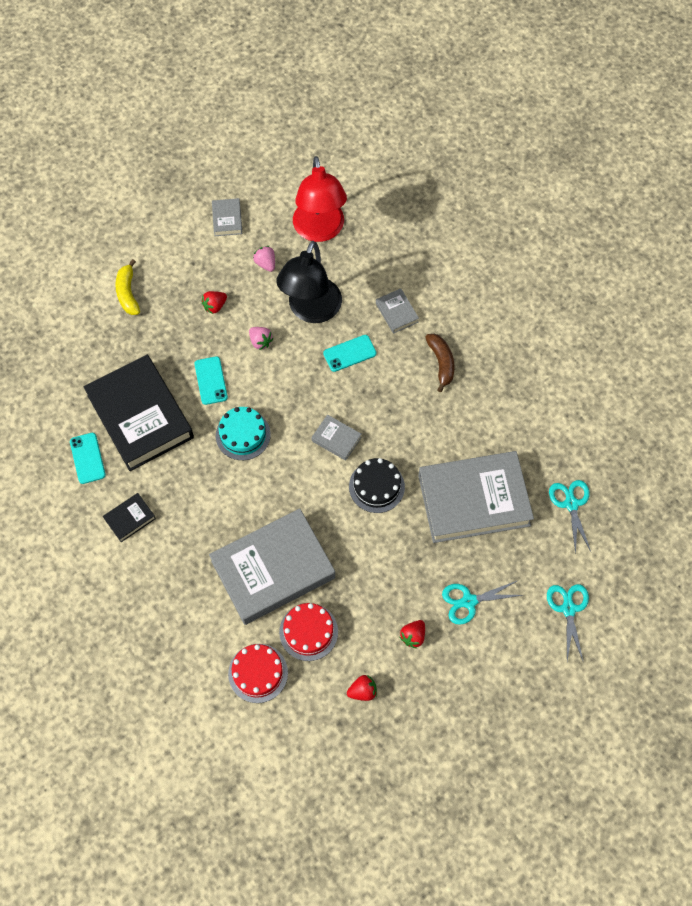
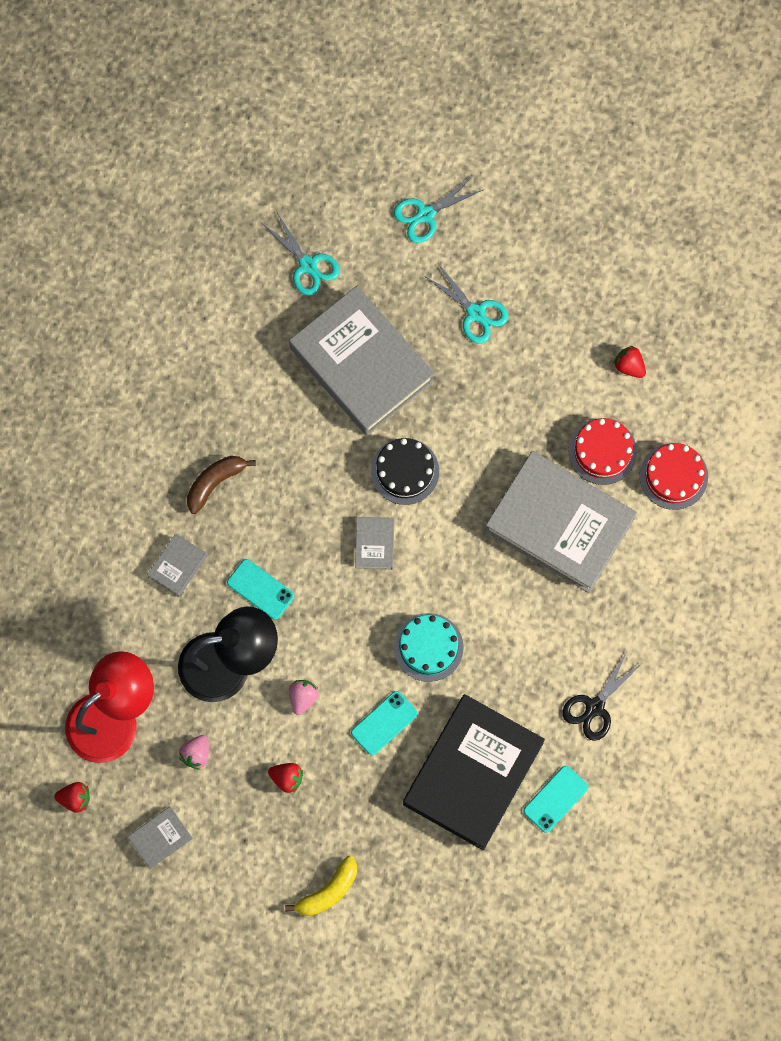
camera: 120 degrees left, 10 degrees up
black book [103,493,156,542] -> black scissors [562,653,642,741]
red strawberry [399,620,425,649] -> red strawberry moved to [54,782,90,813]
turquoise scissors [549,480,591,554] -> turquoise scissors turned 90 degrees counterclockwise [263,213,340,296]

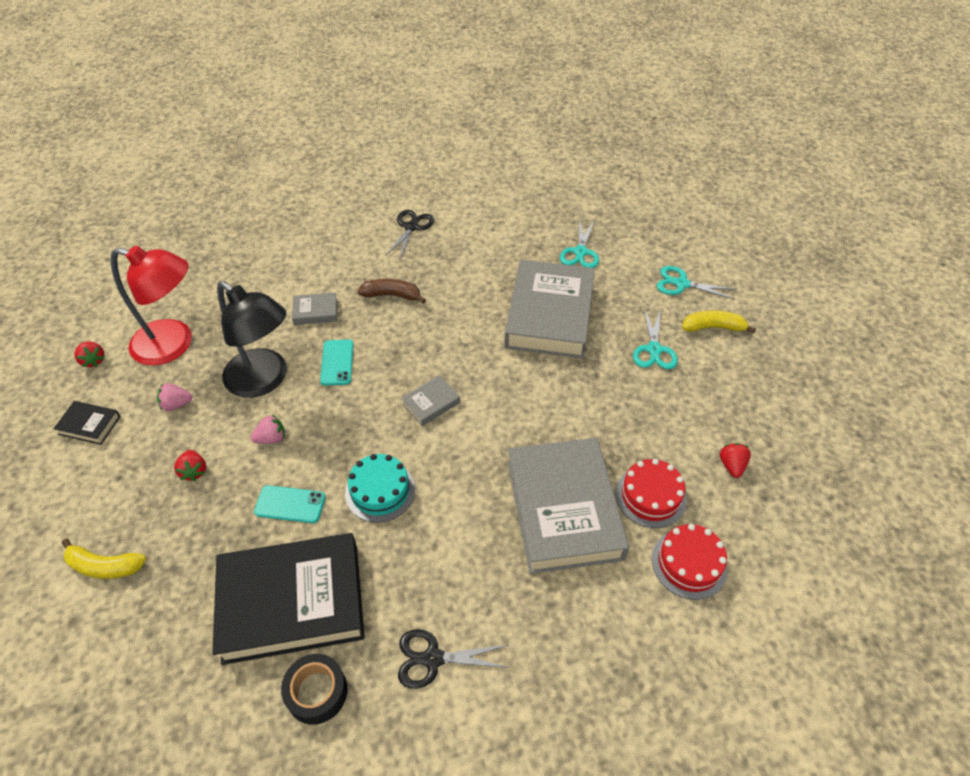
camera: 50 degrees right, 25 degrees down
grey book [127,806,193,869] -> black book [54,401,121,445]
black cake [371,438,439,505] -> none
turquoise phone [523,766,588,833] -> black tape [281,654,347,725]
none -> black scissors [385,210,434,259]
none -> yellow banana [682,310,756,334]

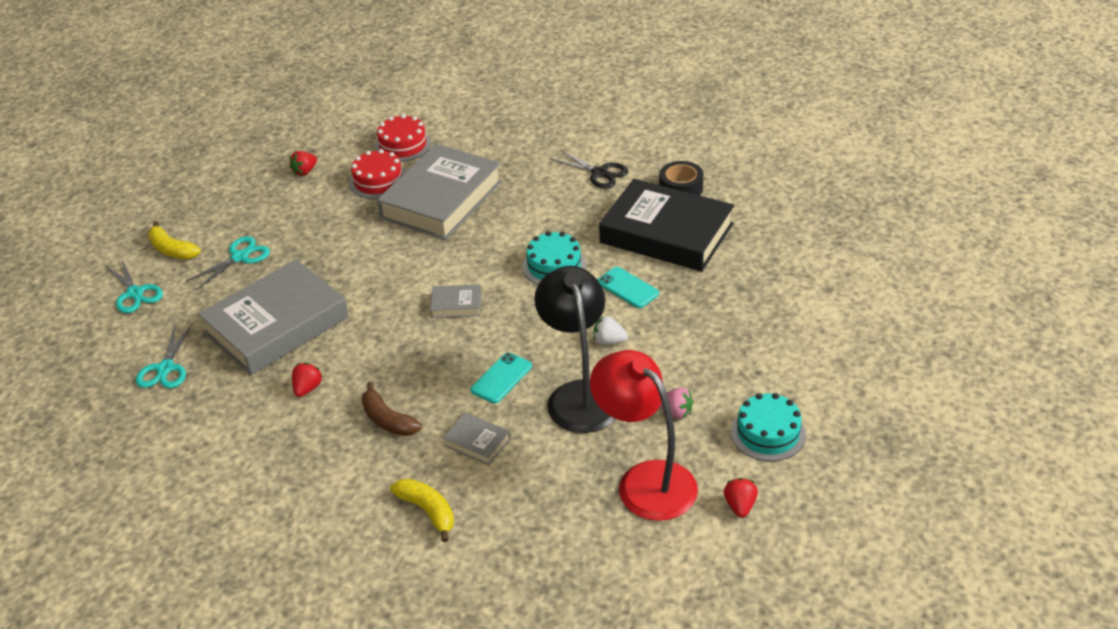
camera: 140 degrees left, 10 degrees down
black book [54,401,121,445] -> turquoise cake [731,393,806,461]
yellow banana [62,538,146,579] -> yellow banana moved to [390,479,454,542]
red strawberry [174,450,206,481] -> red strawberry moved to [292,362,322,397]
pink strawberry [251,415,285,444] -> white strawberry [594,315,628,345]
black scissors [385,210,434,259] -> none
turquoise scissors [560,221,599,268] -> turquoise scissors turned 135 degrees clockwise [136,323,193,388]

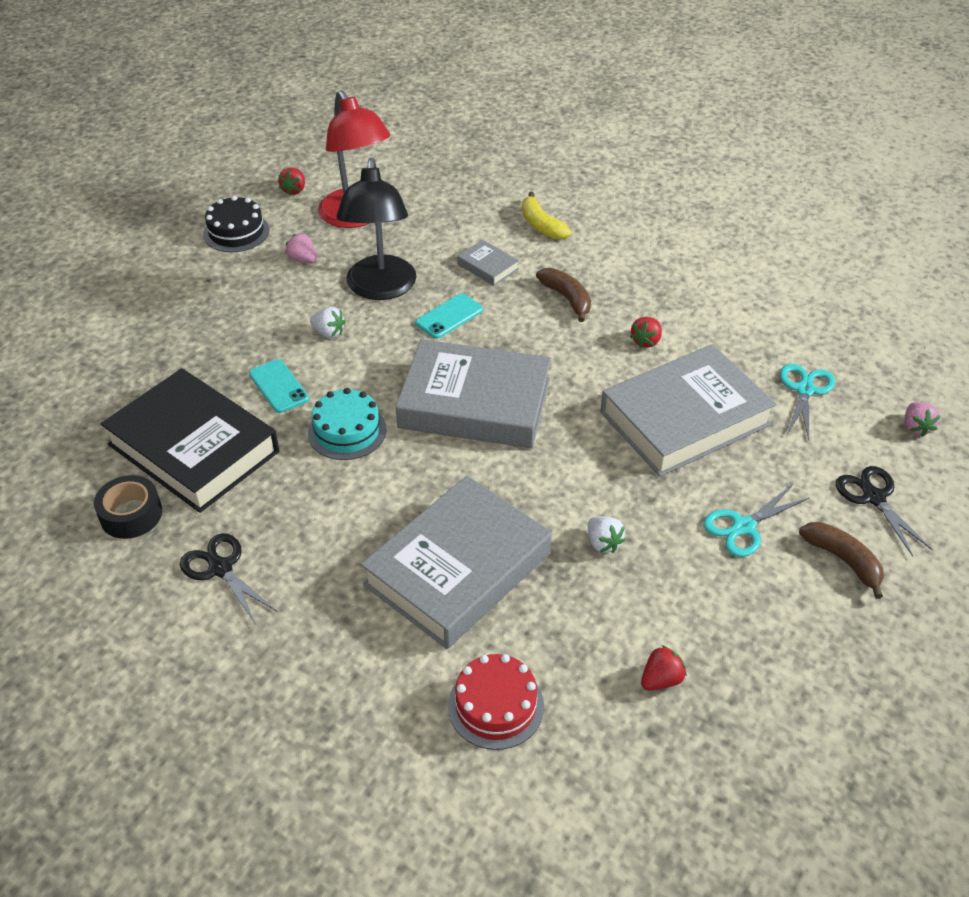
camera: 170 degrees left, 5 degrees up
turquoise scissors [105,259,163,313] -> black scissors [836,466,933,556]
yellow banana [148,221,201,259] -> brown banana [799,522,884,599]
red cake [349,149,405,199] -> none
grey book [430,284,481,318] -> grey book [396,339,551,448], size x2.40
turquoise cake [731,393,806,461] -> black cake [203,196,269,252]
none -> white strawberry [588,517,626,553]
none -> pink strawberry [905,402,941,437]

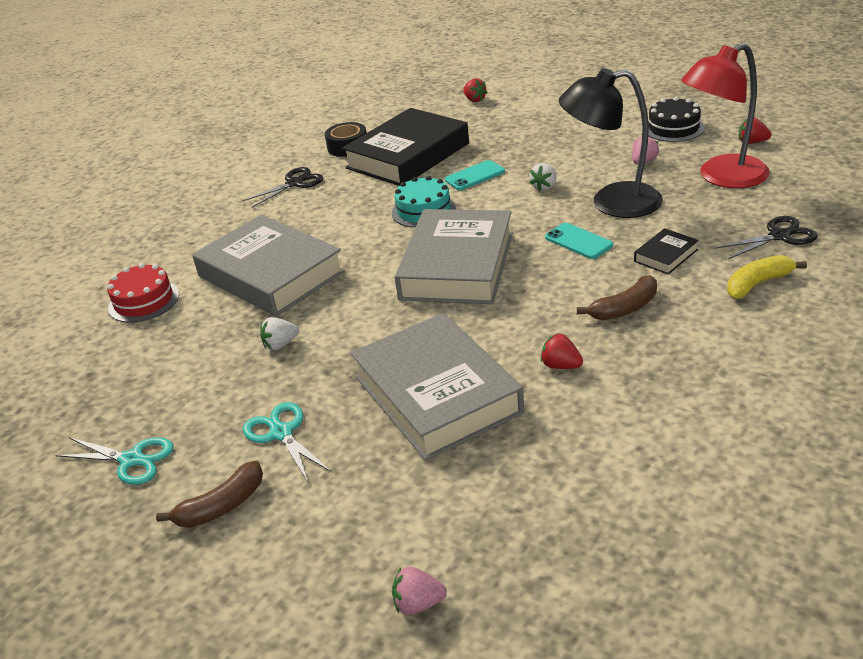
camera: 95 degrees right, 10 degrees down
grey book [457,240,519,286] -> black book [634,228,699,275]
red strawberry [641,645,687,690] -> red strawberry moved to [463,78,488,102]
turquoise scissors [780,364,835,440] -> turquoise scissors moved to [55,437,174,485]
black scissors [836,466,933,556] -> black scissors moved to [716,216,818,259]

